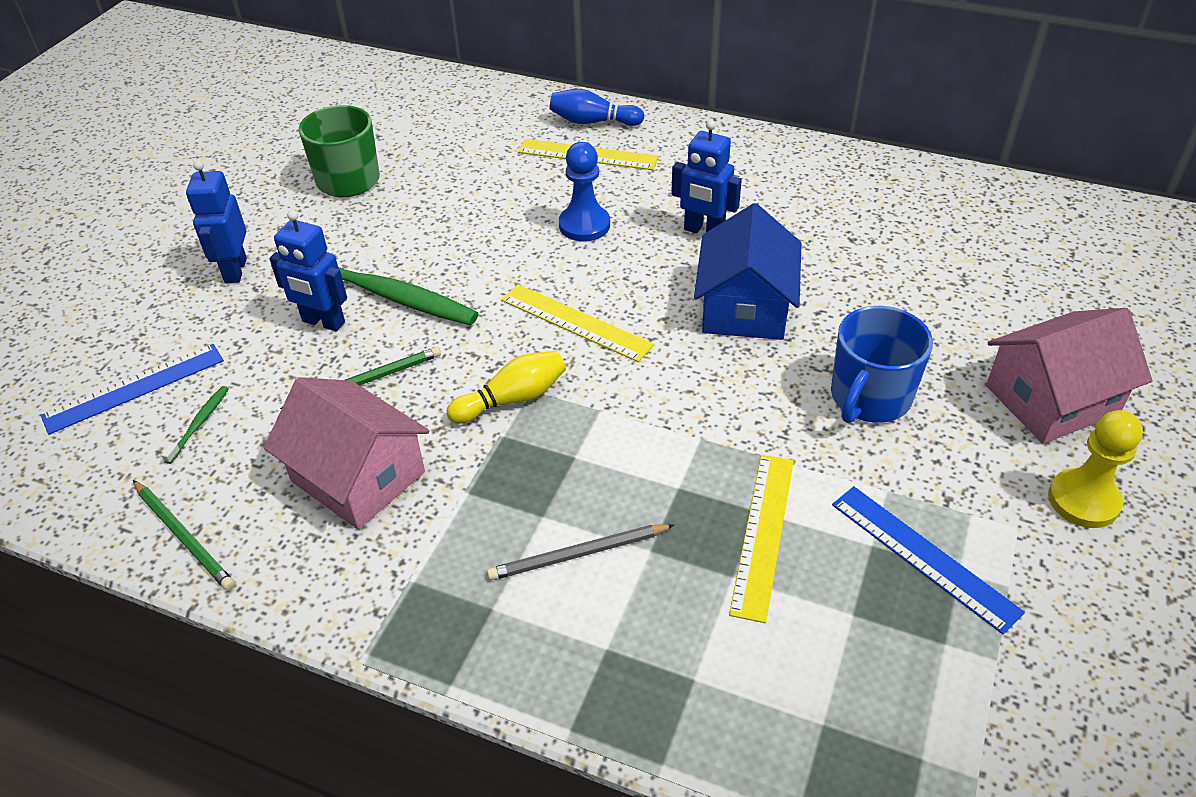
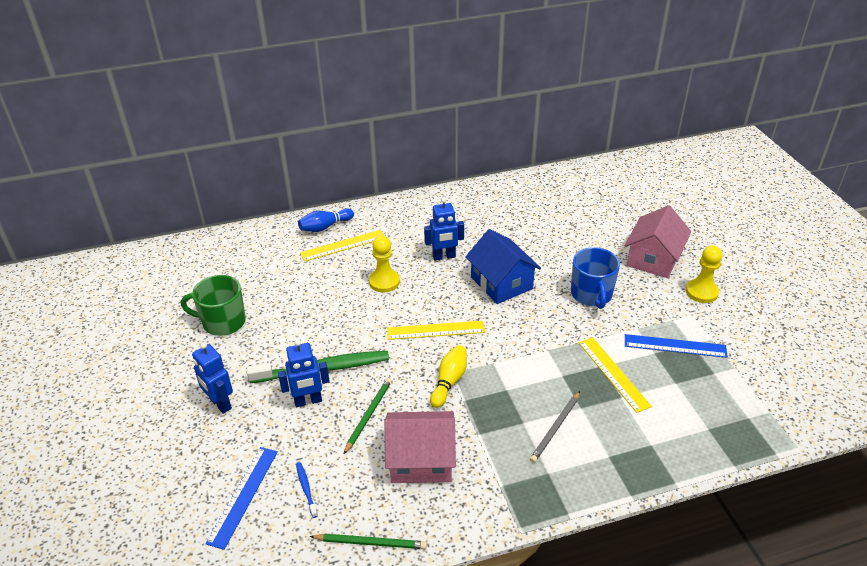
camera: 40 degrees left, 5 degrees down
green toothbrush [161,386,229,464] -> blue toothbrush [296,462,318,518]
blue pawn [559,142,610,241] -> yellow pawn [369,236,400,292]

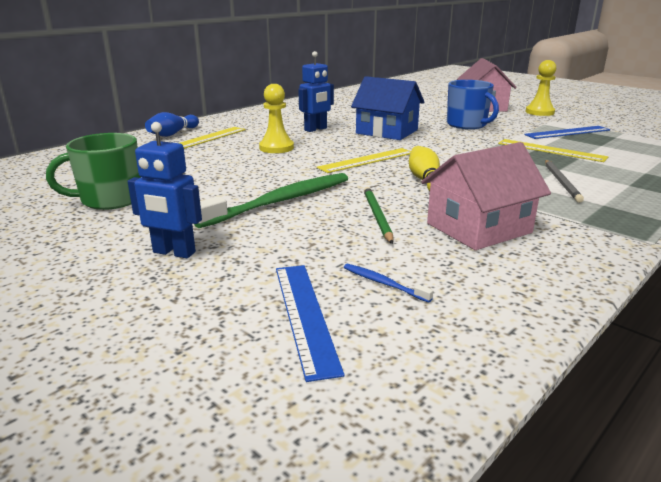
camera: 30 degrees left, 15 degrees down
blue robot [278,339,330,407] -> none
green pencil [310,533,427,549] -> none

